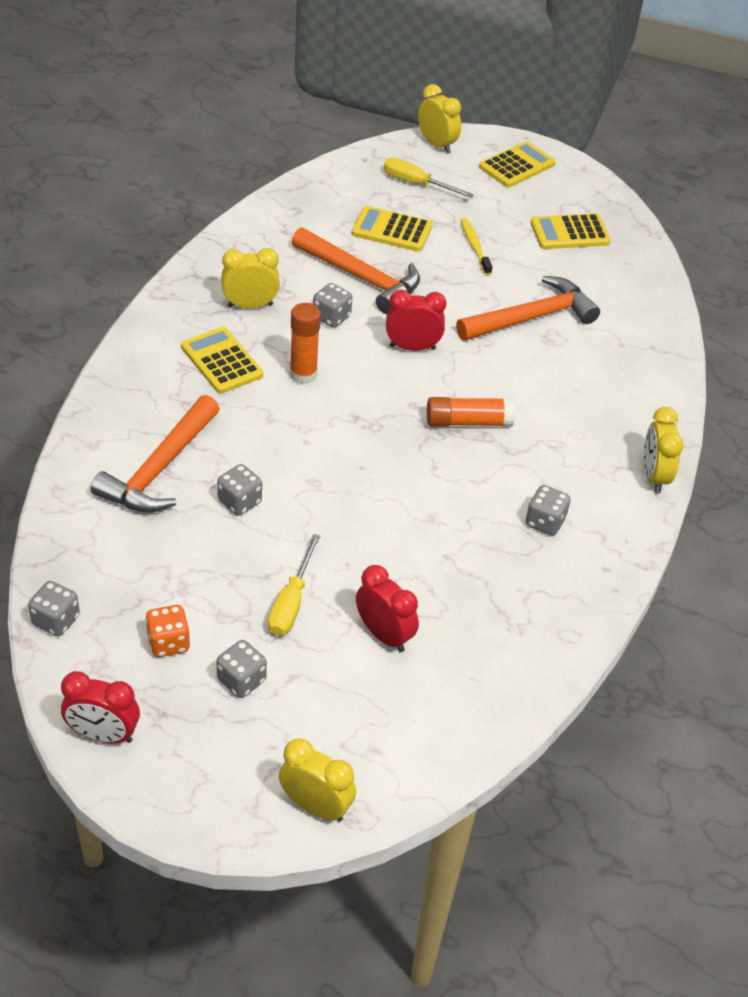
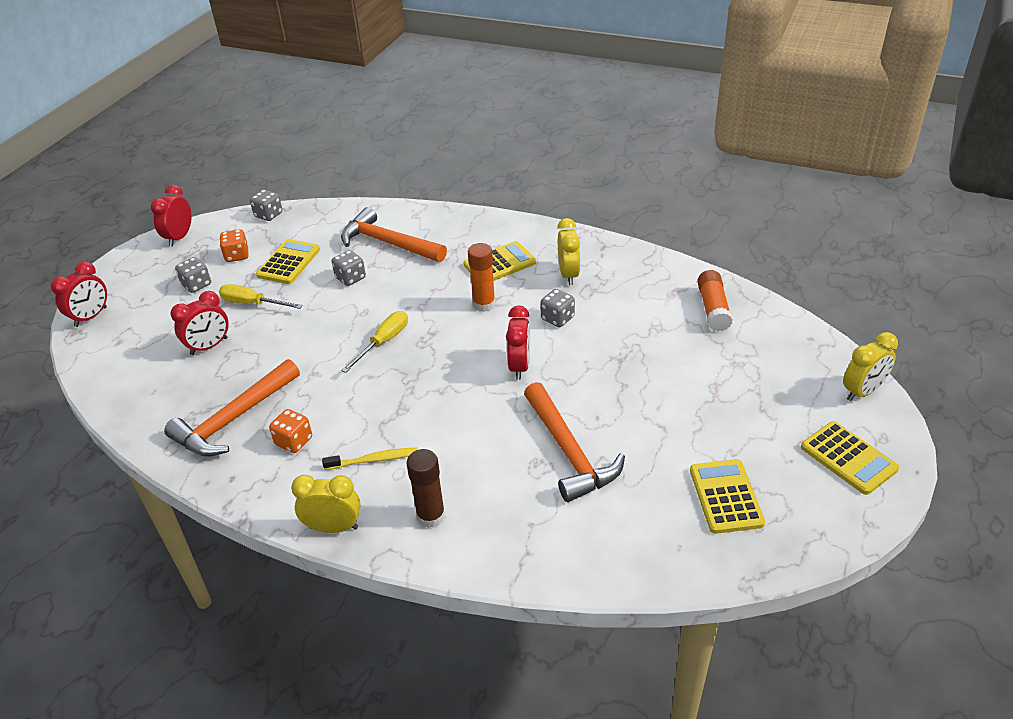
camera: 100 degrees right, 5 degrees down
yellow clock [279,738,356,822] -> red clock [51,261,107,327]
orange hammer [292,227,420,314] -> orange hammer moved to [164,359,300,457]
yellow calculator [352,206,433,251] -> yellow calculator moved to [256,239,320,284]
yellow screwdriver [384,158,474,198] -> yellow screwdriver moved to [341,311,408,373]
orange glue stick [427,397,515,427] -> orange glue stick moved to [697,270,733,331]
yellow toothbrush [461,218,493,275] -> yellow toothbrush moved to [322,447,418,470]
grey dice [526,485,571,535] -> orange dice [269,409,312,453]
none -> brown glue stick [406,449,445,528]

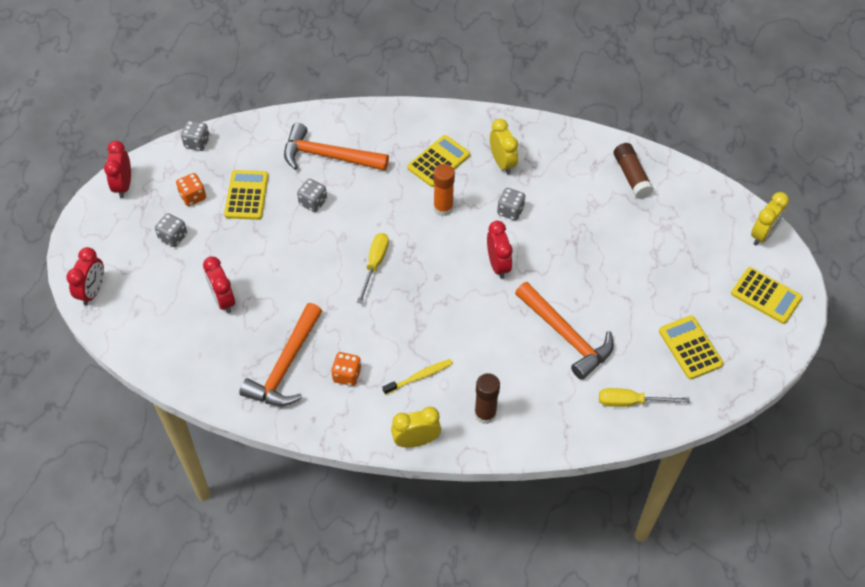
camera: 20 degrees left, 15 degrees up
red clock [171,291,229,355] -> red clock turned 120 degrees clockwise [203,256,235,313]
yellow screwdriver [219,284,303,309] -> yellow screwdriver moved to [599,388,690,407]
orange glue stick [697,270,733,331] -> brown glue stick [614,143,654,199]

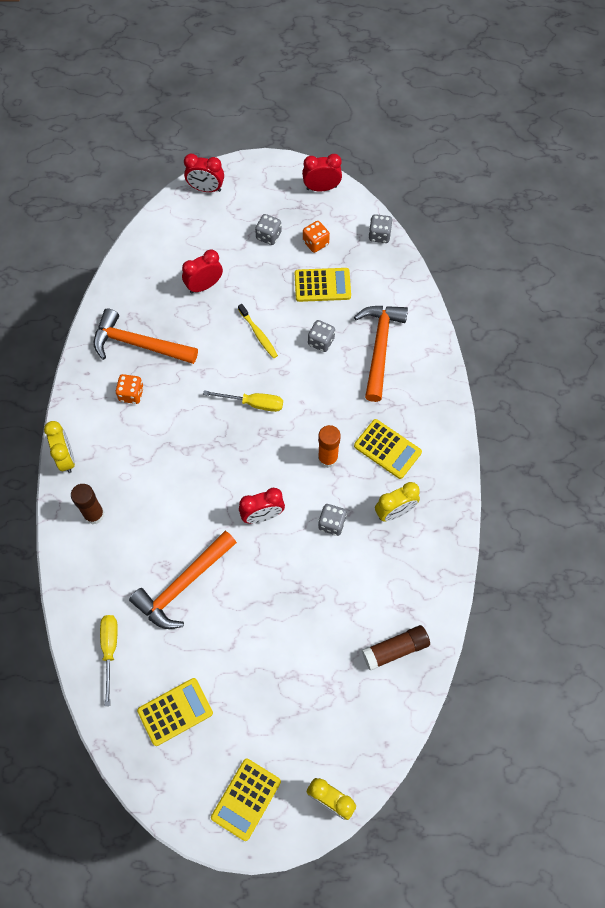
camera: 85 degrees right, 10 degrees up
yellow toothbrush [382,359,453,395] -> yellow toothbrush moved to [238,304,278,358]

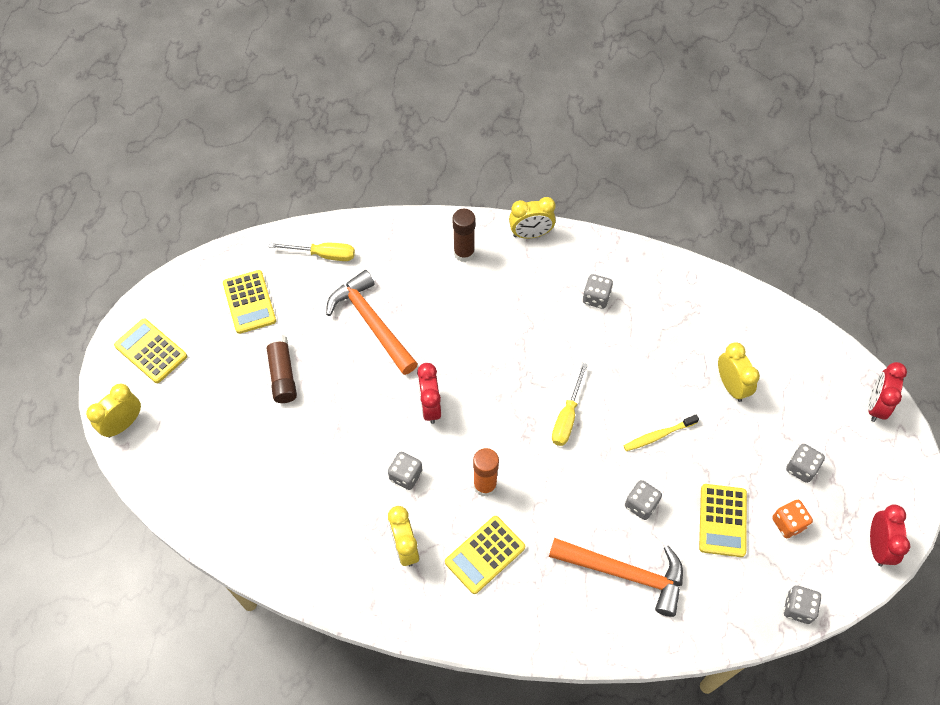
camera: 100 degrees right, 5 degrees down
orange hammer [94,308,198,364] -> none
orange dice [116,374,144,404] -> grey dice [583,274,613,309]
red clock [182,249,223,293] -> yellow clock [718,342,760,402]
brown glue stick [362,625,430,671] -> brown glue stick moved to [265,334,297,403]

